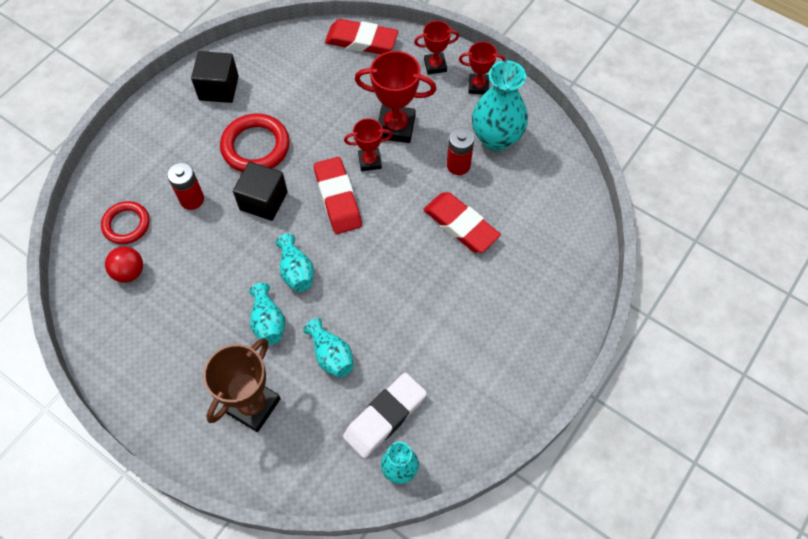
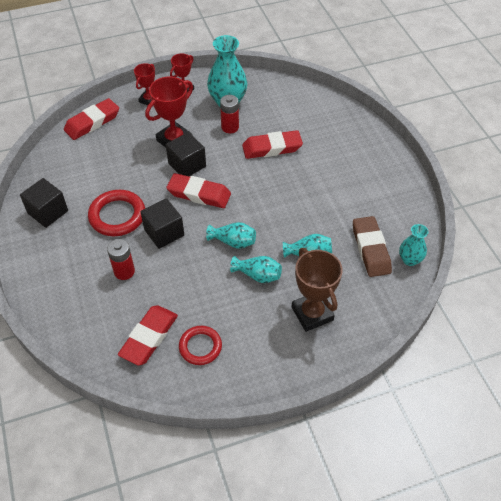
camera: 55 degrees left, 10 degrees down
red ring [101,201,150,244] -> red ring moved to [179,326,222,365]
red ball [105,246,143,283] -> red eraser [118,305,178,366]
white eraser [343,373,427,458] -> brown eraser [353,216,392,277]
red trophy [344,118,393,171] -> black cube [166,132,206,176]

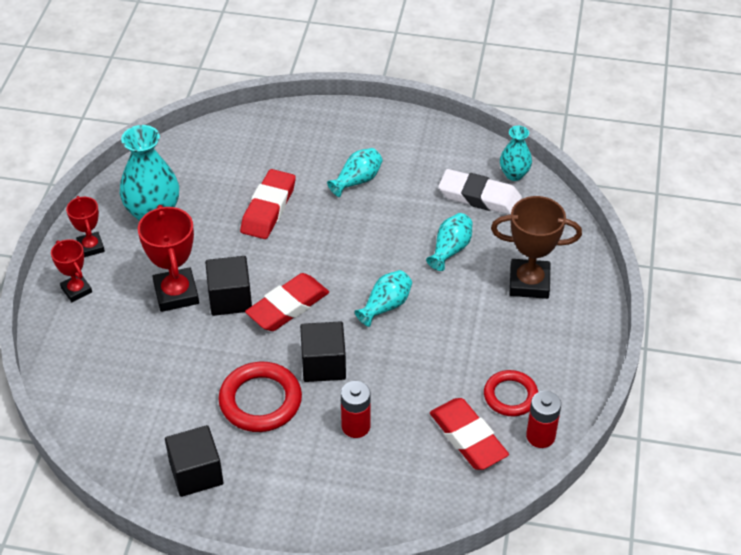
camera: 60 degrees left, 5 degrees down
red eraser [64,98,119,140] -> none
red battery [220,95,239,133] -> red battery moved to [526,391,561,448]
turquoise vase [230,256,282,283] -> turquoise vase moved to [327,148,383,197]
brown eraser [353,216,392,277] -> white eraser [438,169,522,215]

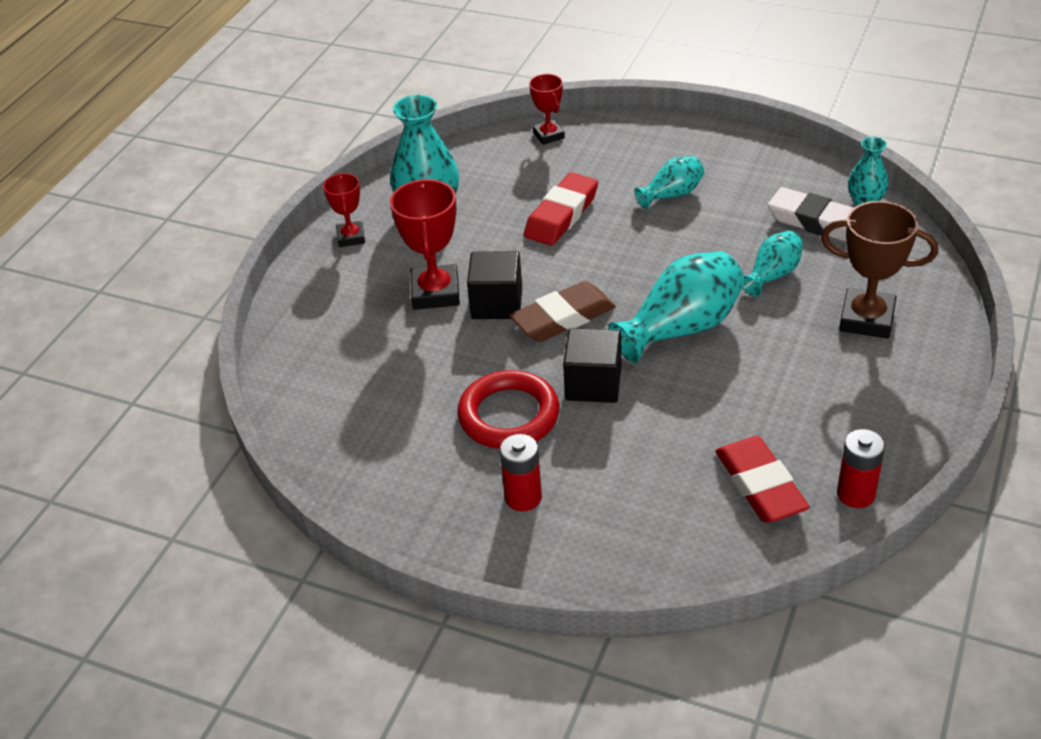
camera: 15 degrees right, 5 degrees down
red trophy [51,239,92,302] -> red trophy moved to [529,74,565,145]
black cube [165,425,223,497] -> none
red eraser [245,273,329,331] -> brown eraser [509,281,616,342]
red battery [341,381,370,438] -> red battery moved to [500,434,542,511]
turquoise vase [355,270,412,327] -> turquoise vase [608,251,745,363], size x1.77
red ring [484,370,538,416] -> none

